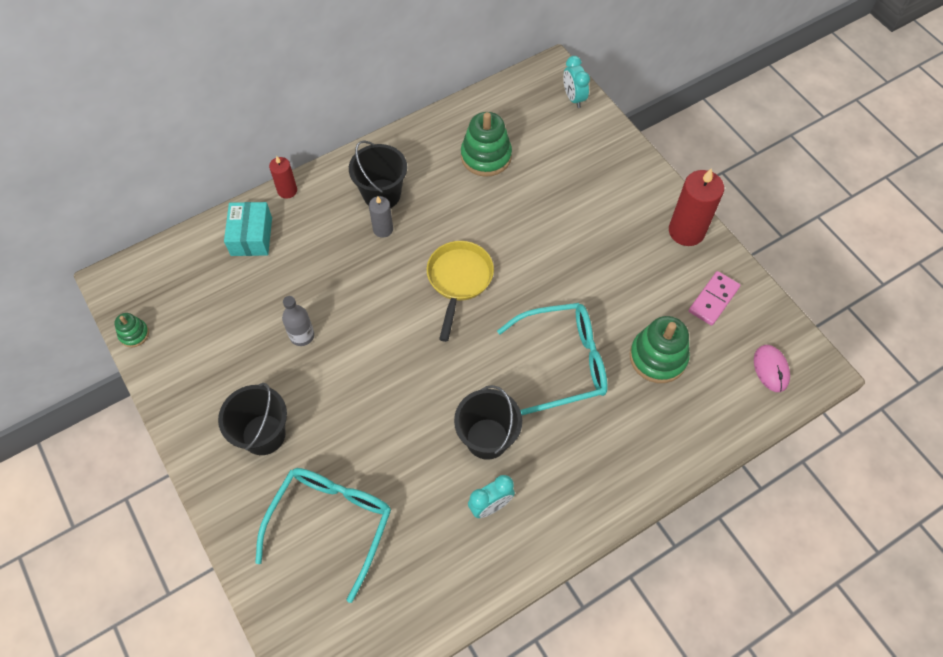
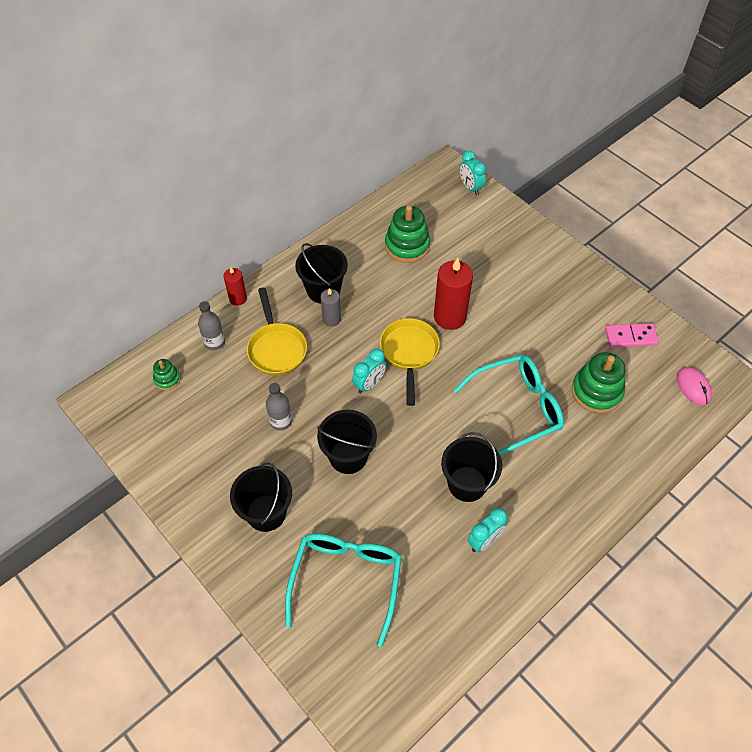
camera: 10 degrees left, 5 degrees down
green stacking toy [114,313,149,347] -> green stacking toy moved to [153,359,181,390]
turquoise box [224,202,272,256] -> grey bottle [198,301,225,350]
red candle [669,168,724,246] -> red candle moved to [434,258,473,330]
pink domino [689,271,740,326] -> pink domino turned 60 degrees clockwise [605,323,659,347]
none -> yellow pan [247,287,307,375]
none -> black bucket [317,410,377,474]
none -> turquoise clock [352,348,386,394]

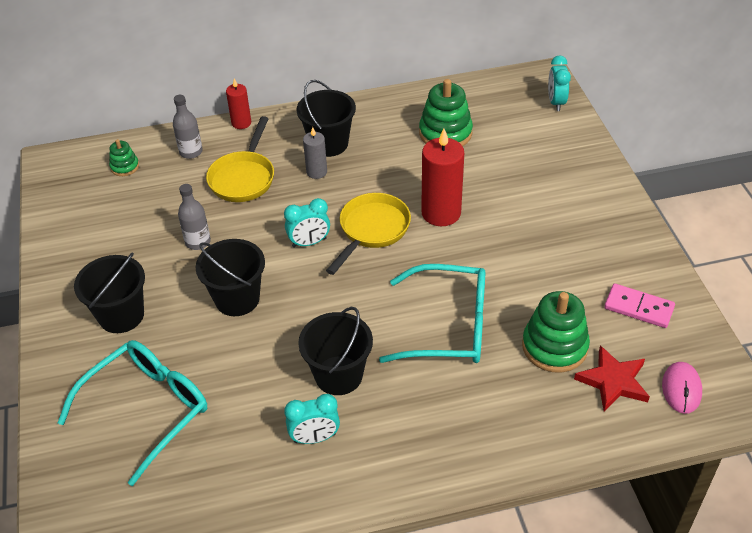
camera: 30 degrees right, 10 degrees down
none -> red star [574,345,650,411]

